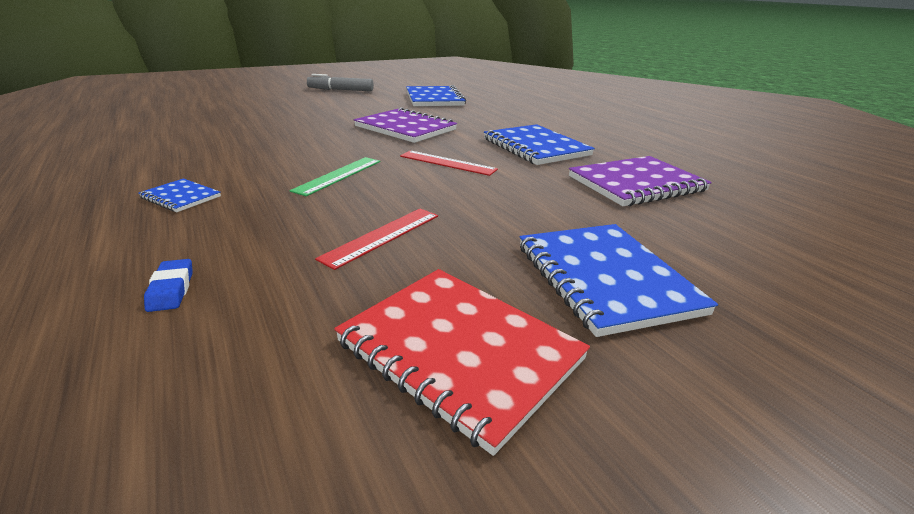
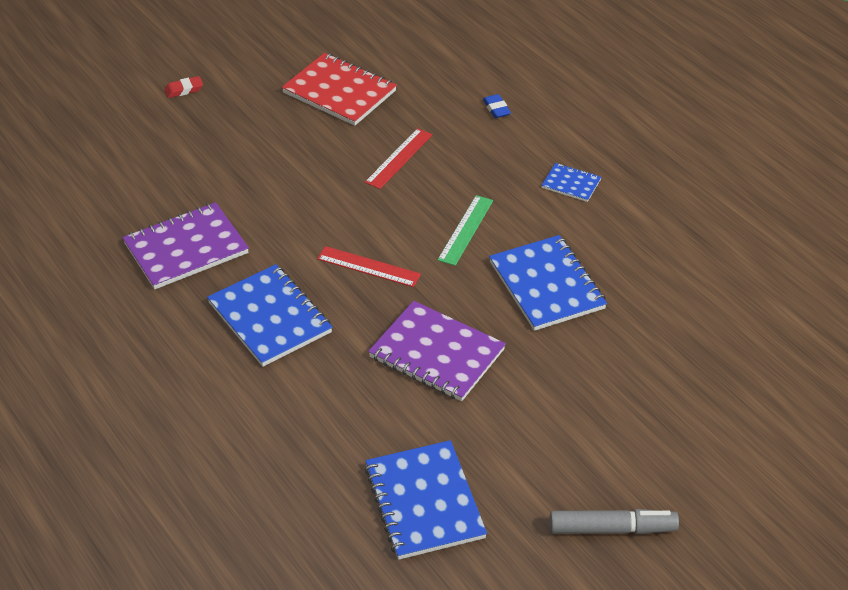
camera: 175 degrees right, 15 degrees up
blue notebook [520,224,718,337] -> blue notebook moved to [489,235,607,331]
none -> red eraser [164,76,203,98]

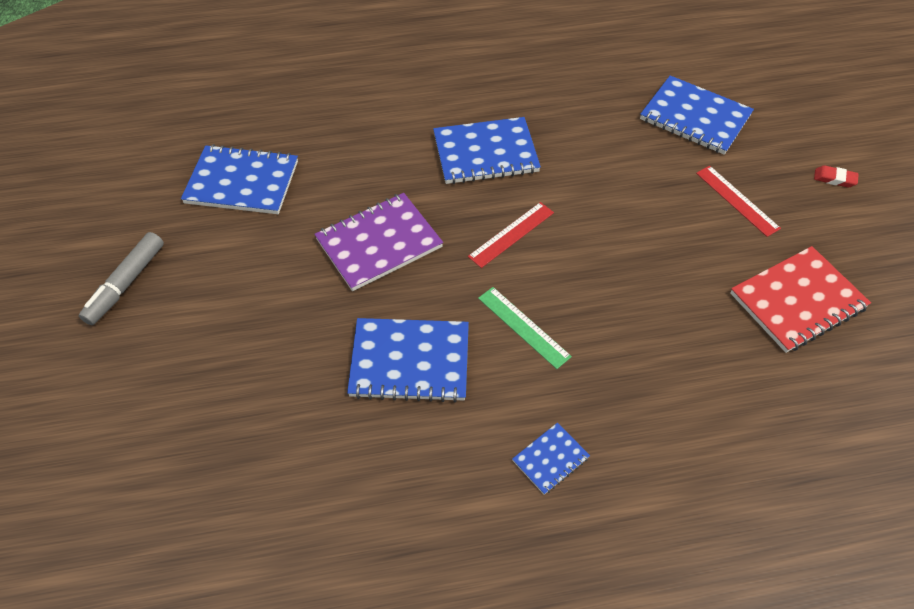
camera: 115 degrees right, 10 degrees up
purple notebook [122,202,249,290] -> none
red eraser [164,76,203,98] -> red eraser turned 75 degrees counterclockwise [814,165,859,187]
red ruler [365,128,433,189] -> red ruler moved to [696,166,781,237]
blue eraser [483,94,511,118] -> none
none -> blue notebook [640,75,754,155]

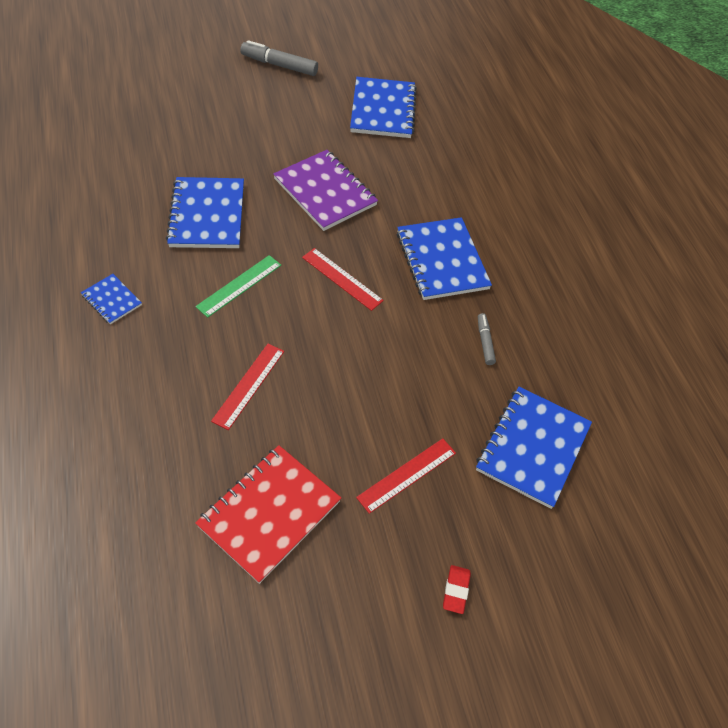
camera: 80 degrees right, 0 degrees up
red notebook [730,246,871,353] -> red notebook turned 75 degrees clockwise [195,445,341,584]
none -> red ruler [211,344,284,430]
none -> grey marker [478,313,496,365]

